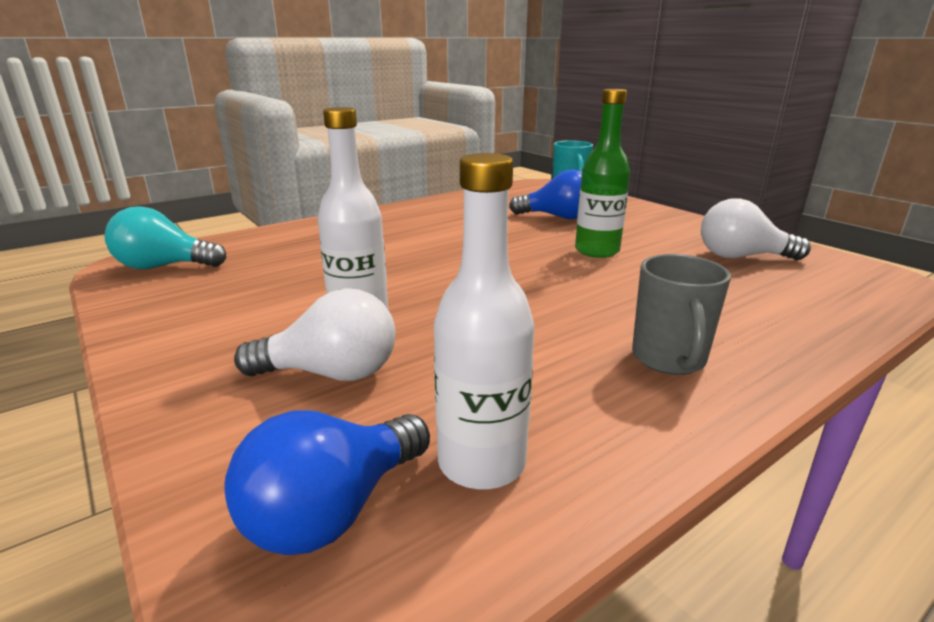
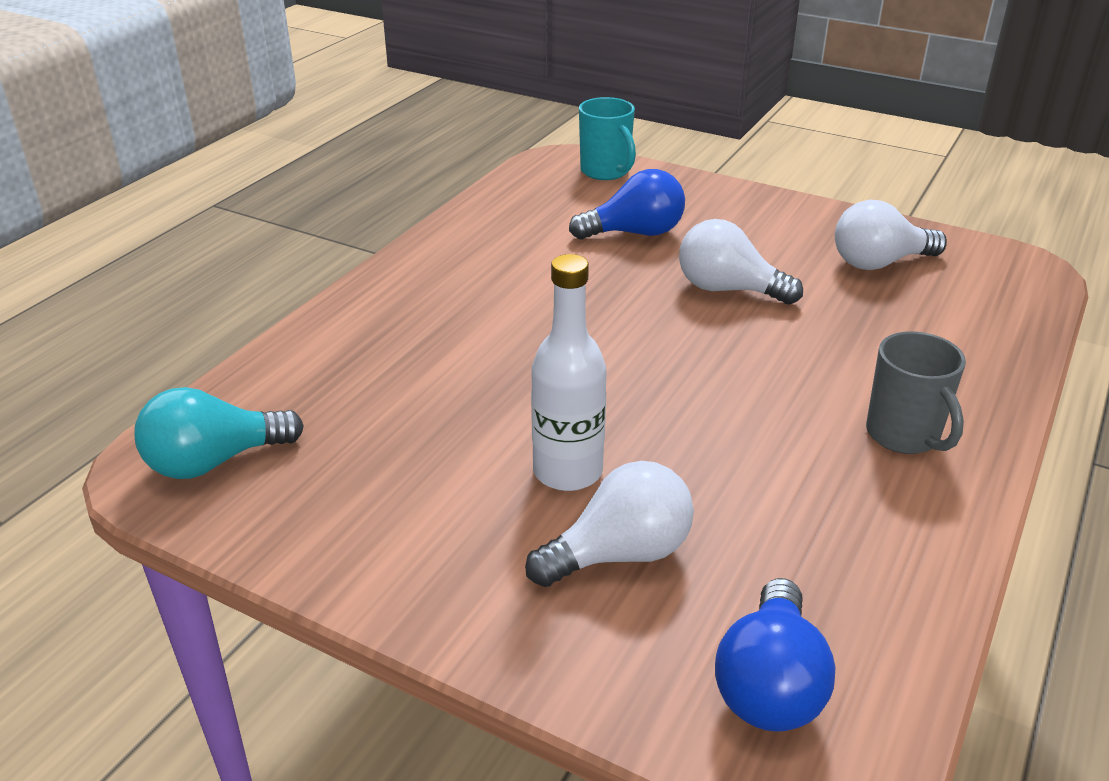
camera: 25 degrees left, 10 degrees up
white bottle [434,153,535,490] -> none
green bottle [575,89,630,258] -> white light bulb [679,219,803,305]

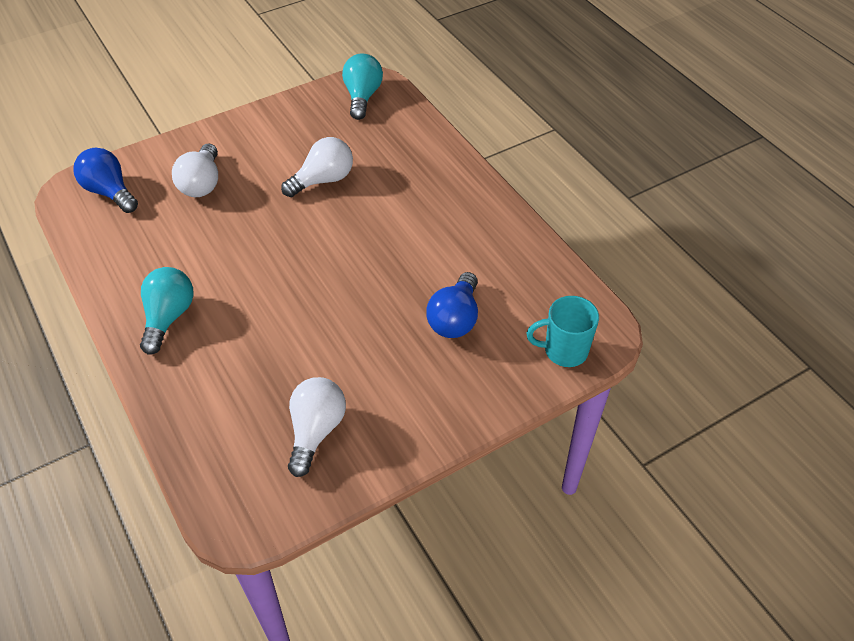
camera: 120 degrees right, 15 degrees up
white bottle [531,254,607,491] -> none
white light bulb [679,219,803,305] -> white light bulb moved to [281,137,353,197]
grey mug [866,331,966,454] -> turquoise light bulb [140,267,194,355]

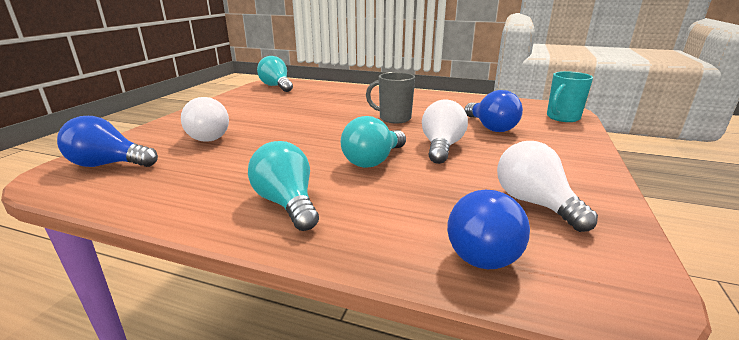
camera: 40 degrees left, 25 degrees down
white light bulb [281,137,353,197] -> white light bulb moved to [422,100,468,164]
none -> turquoise light bulb [341,116,406,168]
none -> grey mug [366,72,415,123]
none -> blue light bulb [447,190,530,269]

